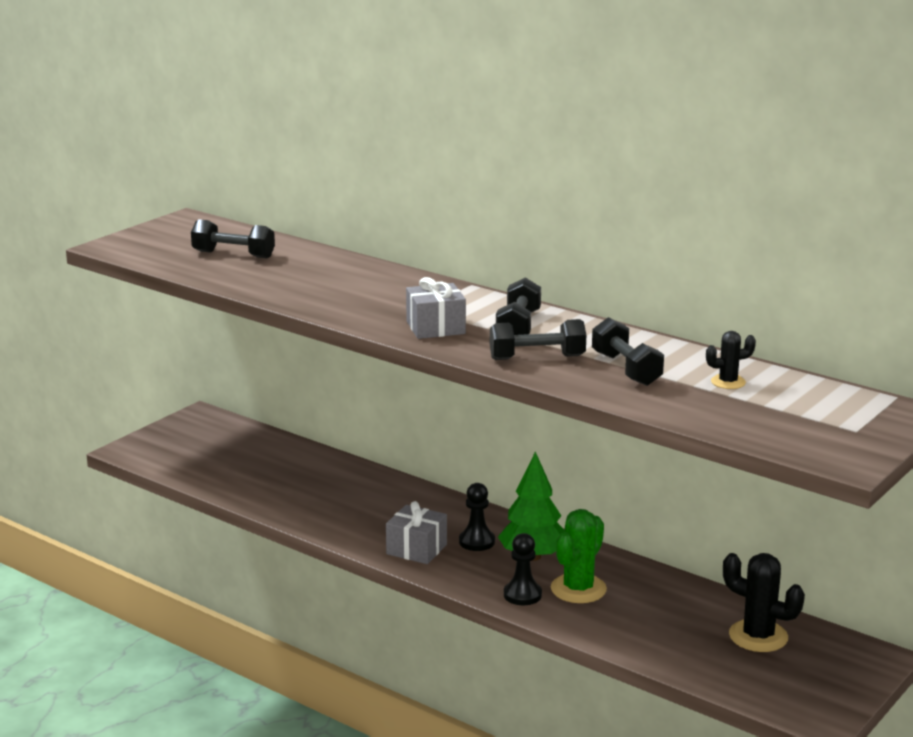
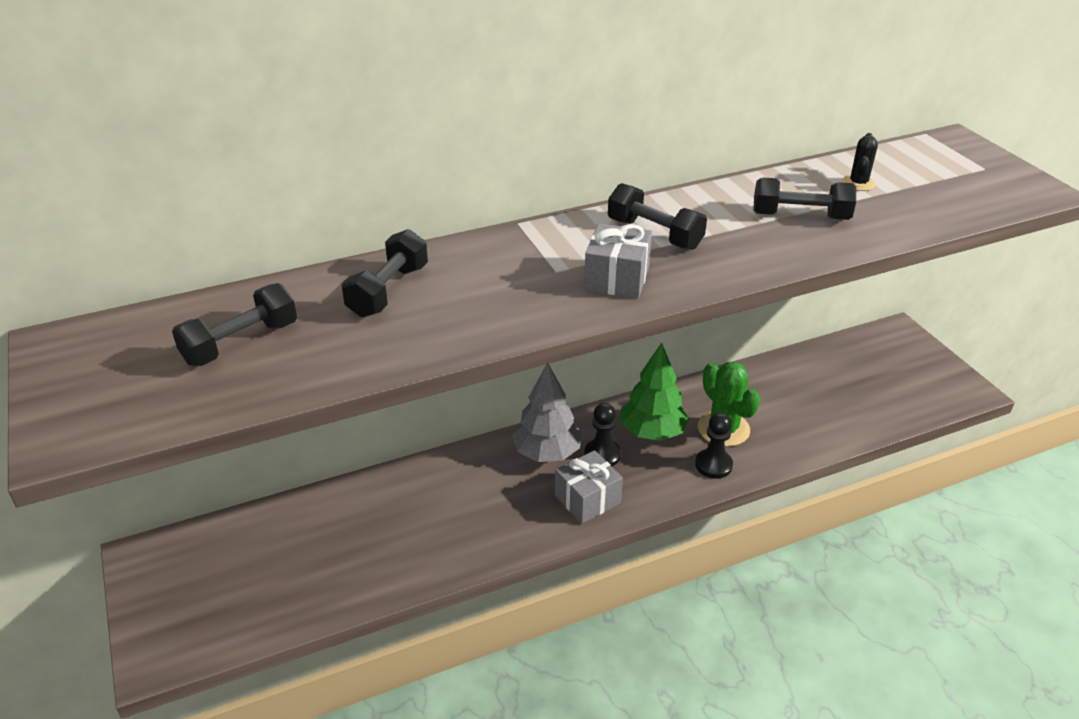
camera: 60 degrees left, 15 degrees up
black dumbbell [490,319,586,360] -> black dumbbell moved to [342,229,428,317]
black cactus [723,553,805,652] -> none
none -> grey tree [512,364,581,462]

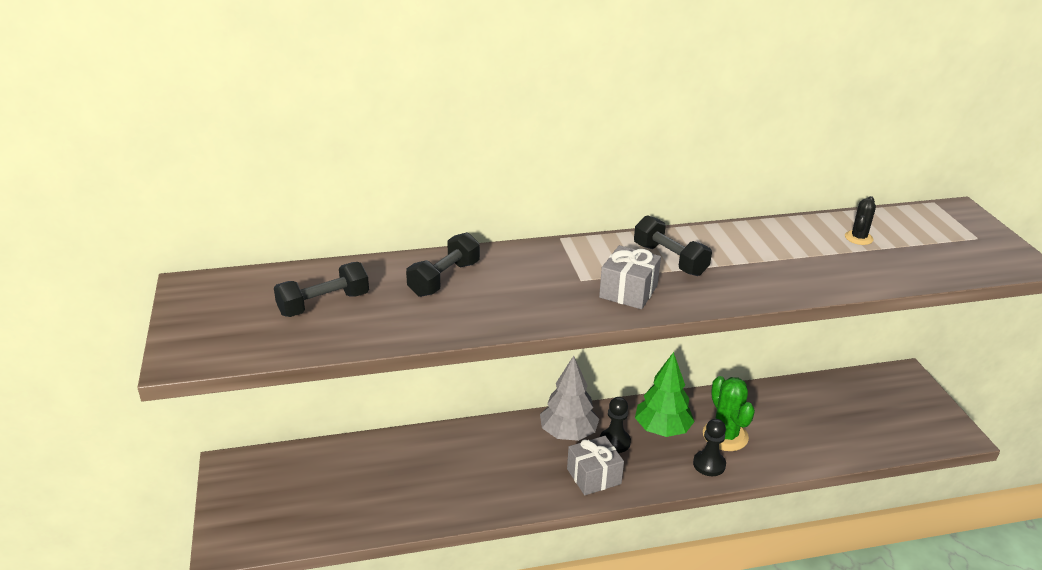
camera: 10 degrees right, 5 degrees down
black dumbbell [753,178,856,220] -> none

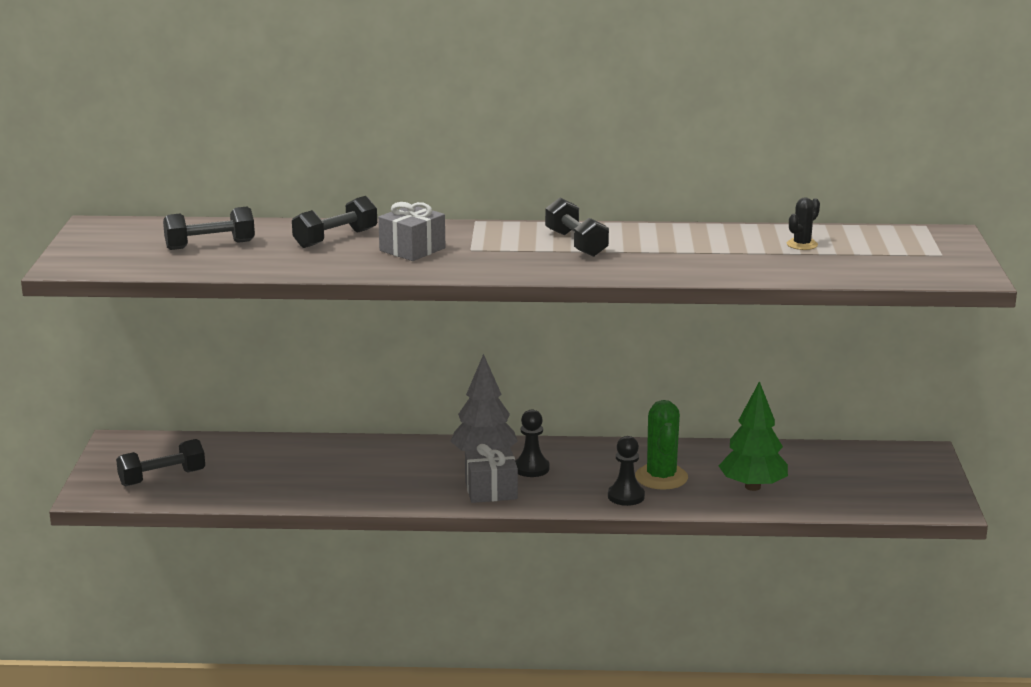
camera: 15 degrees right, 10 degrees down
grey gift [599,245,661,309] -> grey gift moved to [378,202,445,261]
green tree [635,352,695,437] -> green tree moved to [719,381,788,491]
none -> black dumbbell [116,439,205,486]

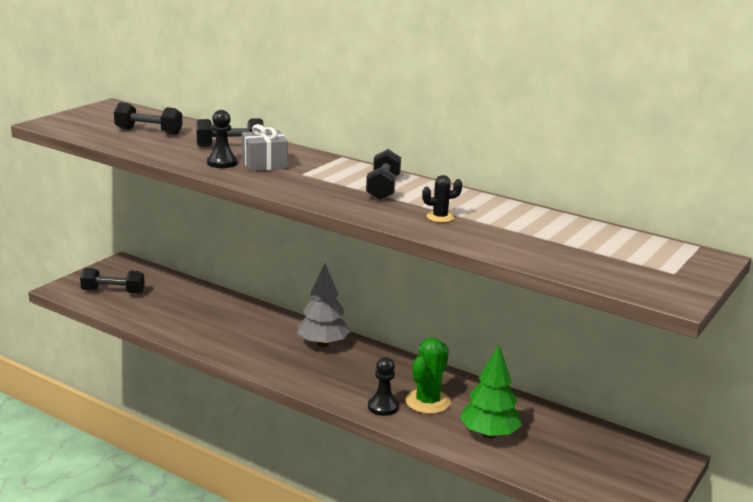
camera: 30 degrees right, 0 degrees up
grey gift [465,444,518,503] -> none
black pawn [515,410,550,477] -> black pawn moved to [207,110,238,168]
black cactus [787,197,820,250] -> black cactus moved to [422,175,462,222]

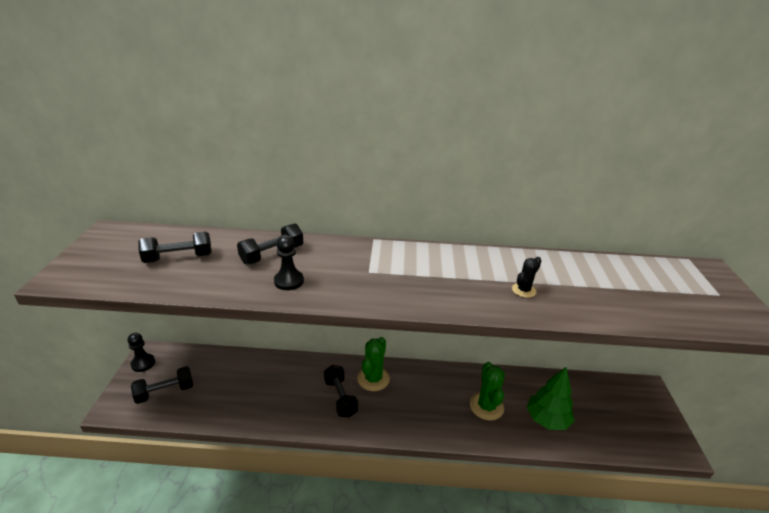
camera: 30 degrees left, 10 degrees up
grey gift [242,124,288,171] -> none
grey tree [297,263,350,347] -> green cactus [357,337,390,391]
black dumbbell [366,149,401,200] -> black dumbbell moved to [324,365,358,417]
black pawn [368,357,399,416] -> black pawn moved to [127,333,155,372]

